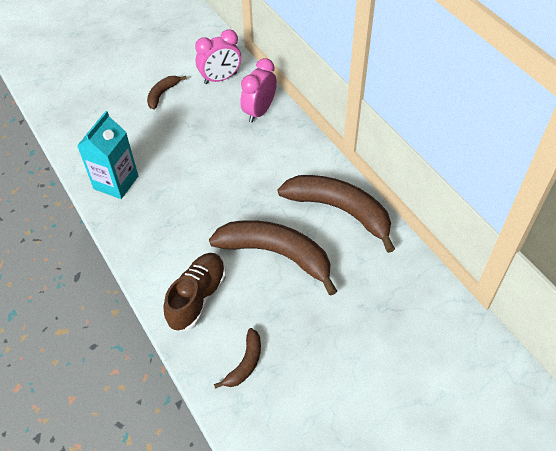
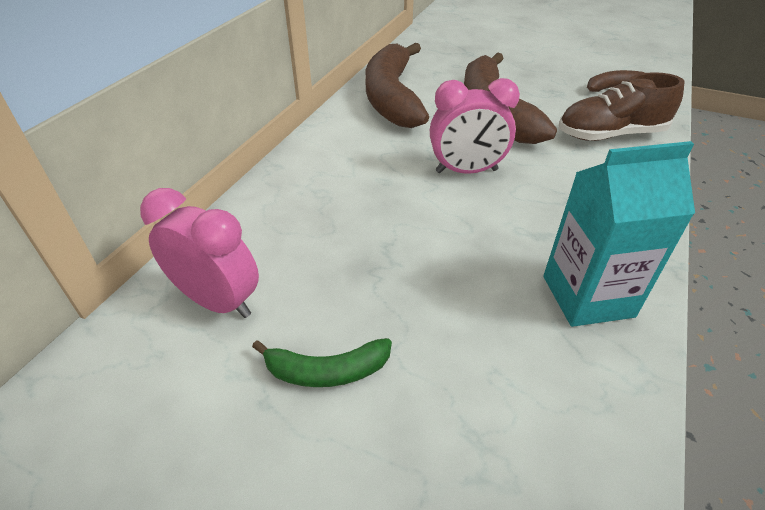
camera: 125 degrees left, 10 degrees down
brown banana [147,76,187,110] -> green banana [252,338,392,387]
pink clock [240,58,277,123] -> pink clock moved to [430,78,520,174]

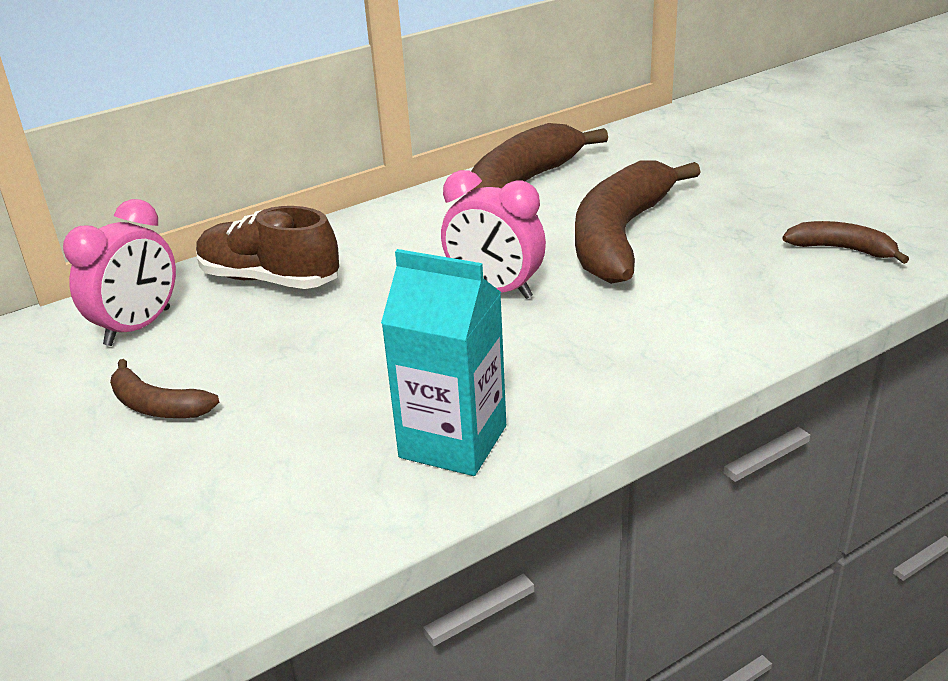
camera: 35 degrees right, 10 degrees down
pink clock [140,188,259,318] -> pink clock turned 60 degrees clockwise [63,199,176,346]
green banana [252,338,392,387] -> brown banana [110,359,219,418]
brown shoe [559,72,685,141] -> brown shoe moved to [196,206,339,289]

